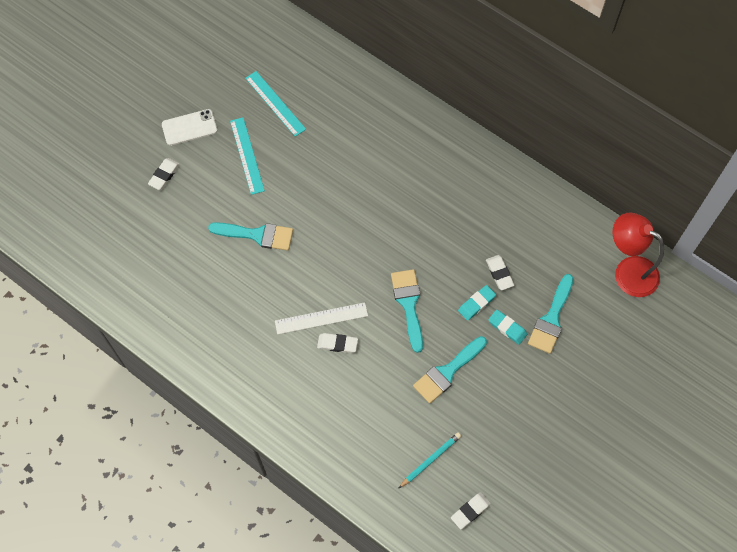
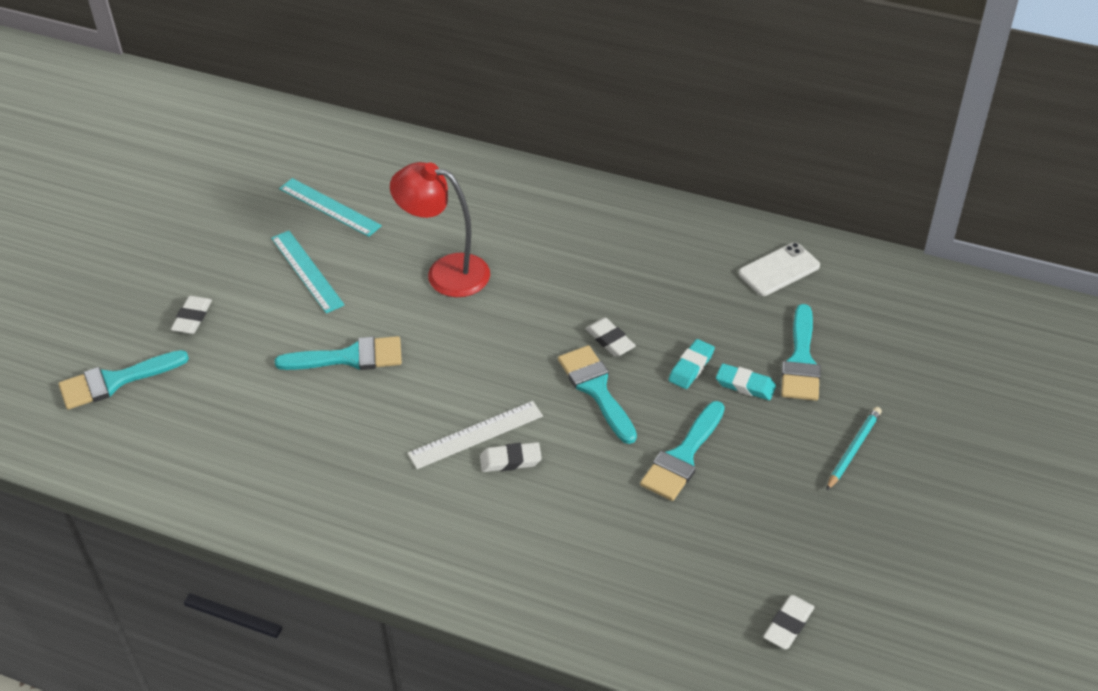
camera: 15 degrees left, 20 degrees down
white phone [162,109,217,146] -> white phone moved to [739,242,820,296]
turquoise pencil [399,432,461,488] -> turquoise pencil moved to [826,407,882,491]
white eraser [486,255,514,290] -> white eraser moved to [585,318,636,357]
red lamp [613,212,664,297] -> red lamp moved to [390,162,490,297]
none -> turquoise brush [59,350,189,410]

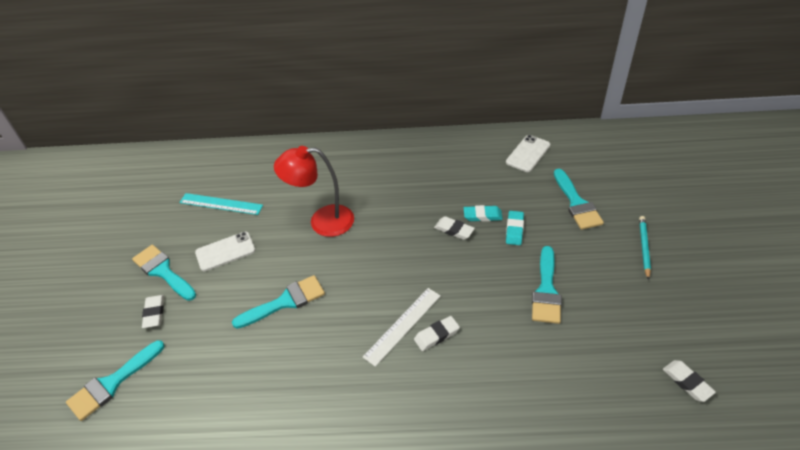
camera: 20 degrees left, 0 degrees up
turquoise ruler [271,231,345,313] -> white phone [195,231,255,271]
turquoise brush [558,345,637,444] -> turquoise brush moved to [132,245,196,301]
turquoise eraser [716,363,776,400] -> turquoise eraser moved to [464,205,503,222]
white eraser [763,595,814,649] -> white eraser turned 45 degrees counterclockwise [663,360,716,402]

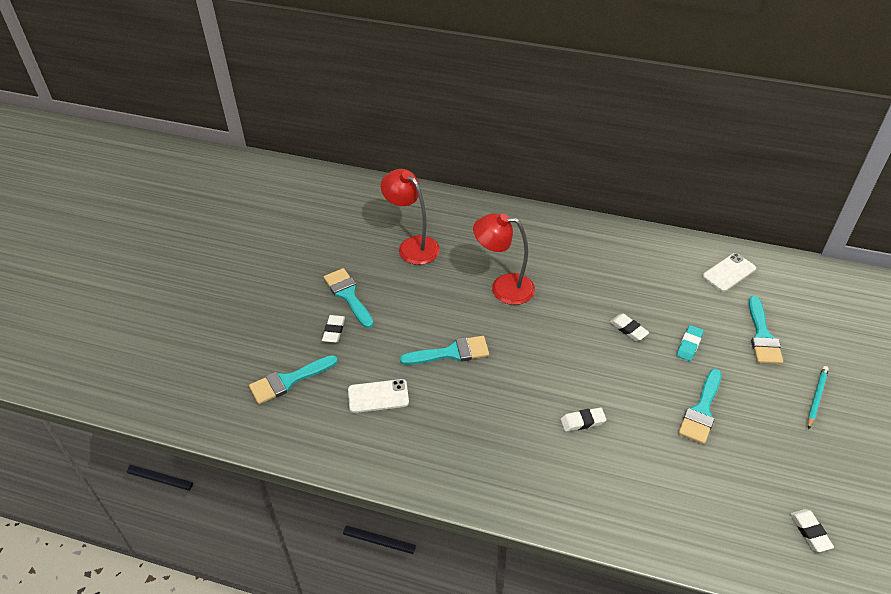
camera: 15 degrees right, 0 degrees up
turquoise ruler [179,193,263,215] -> red lamp [381,169,440,265]
white phone [195,231,255,271] -> white phone moved to [348,379,409,413]
white ruler [363,288,441,367] -> none
turquoise eraser [464,205,503,222] -> none

